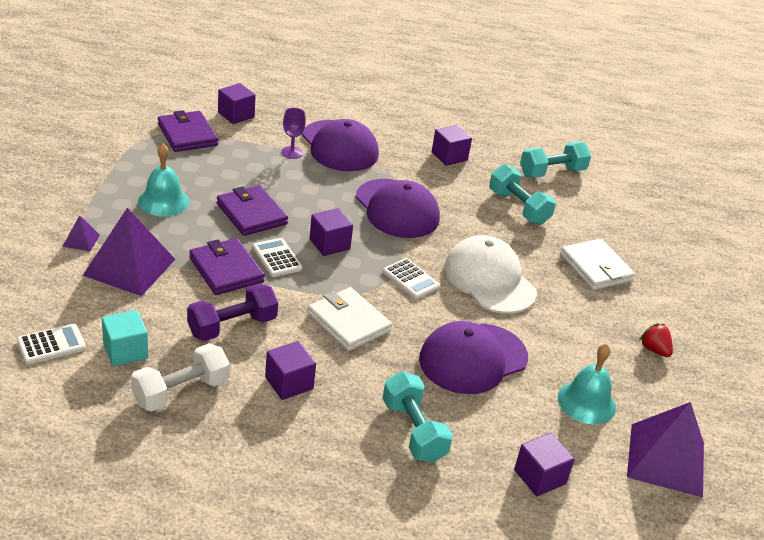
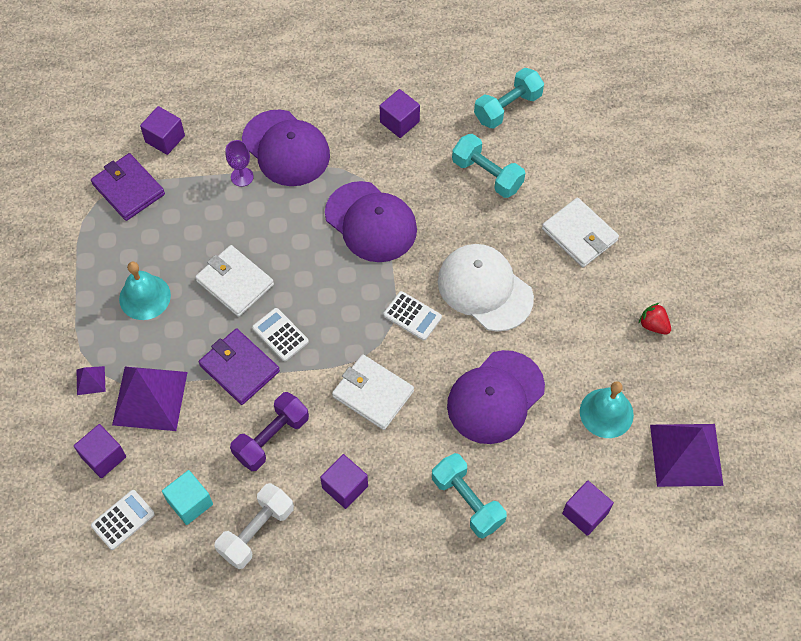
camera: 10 degrees left, 25 degrees up
purple wallet [217,185,288,236] -> white wallet [195,245,274,317]
purple cube [310,208,353,256] -> purple cube moved to [74,424,126,478]

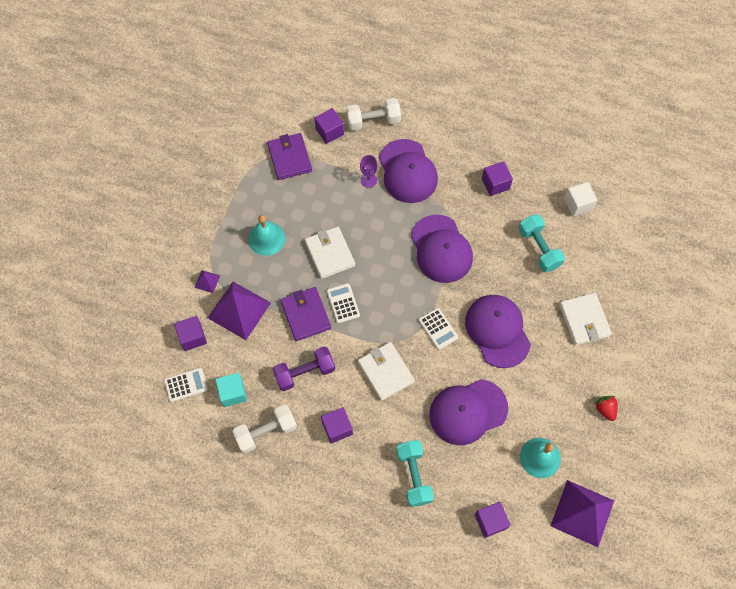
camera: 25 degrees right, 5 degrees up
white cap [438,244,534,332] -> purple cap [465,295,531,368]
turquoise dumbbell [474,68,544,129] -> white cube [564,182,597,217]
none -> white dumbbell [346,98,401,131]

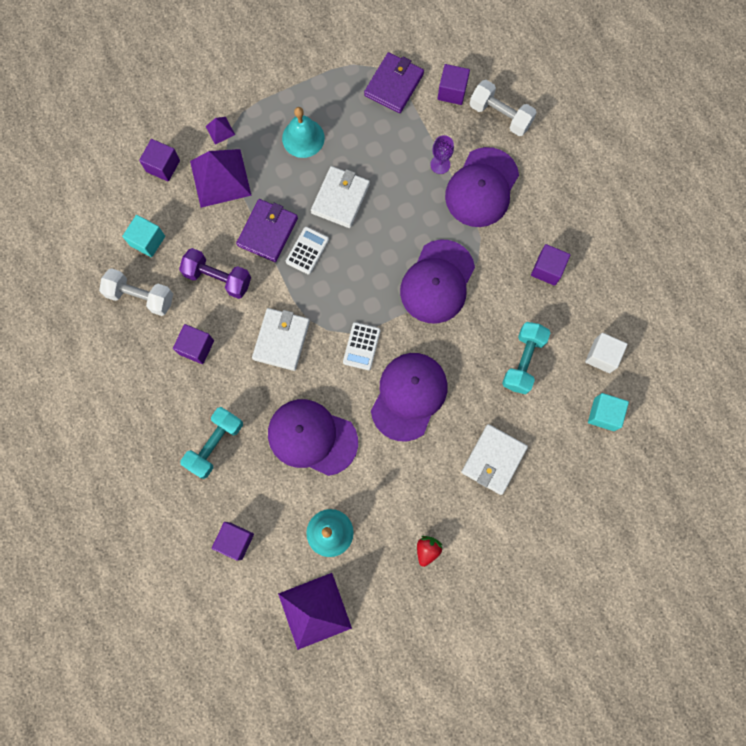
camera: 45 degrees right, 10 degrees up
white calculator [164,368,208,402] -> none
none -> turquoise cube [588,393,629,431]

